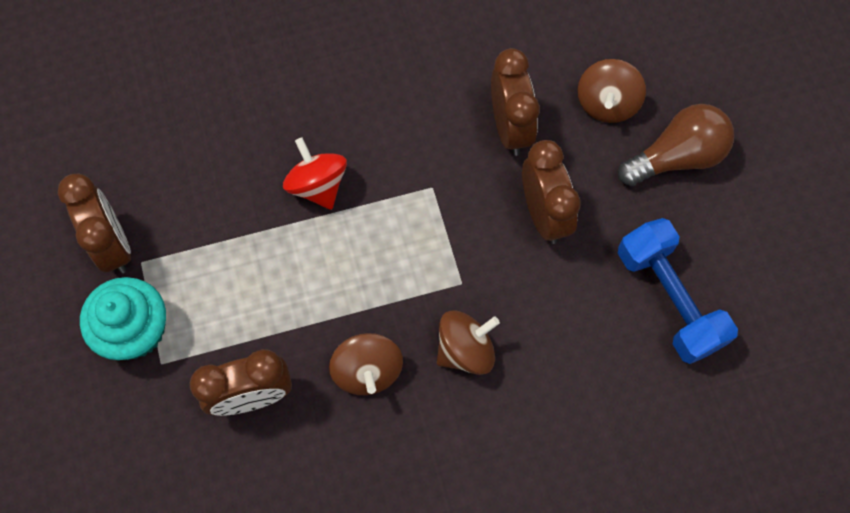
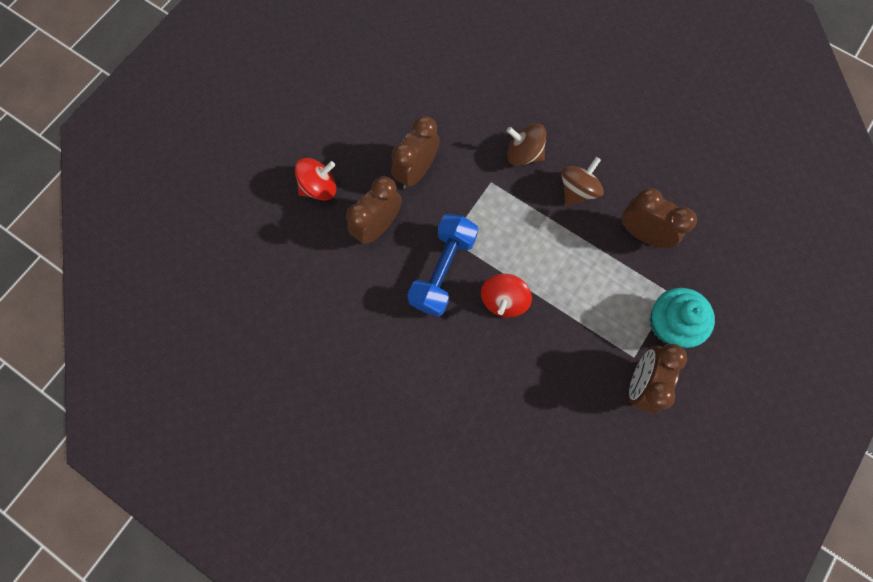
camera: 130 degrees left, 5 degrees up
brown spinning top [578,59,646,123] -> red spinning top [295,158,336,200]
brown light bulb [618,104,734,187] -> none
blue dumbbell [618,218,738,364] -> blue dumbbell moved to [407,214,478,317]

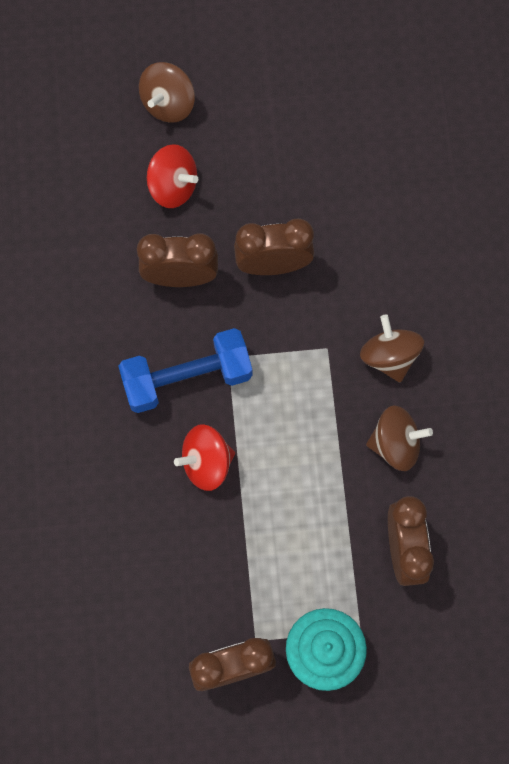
camera: 50 degrees right, 0 degrees up
none -> brown spinning top [139,62,195,123]

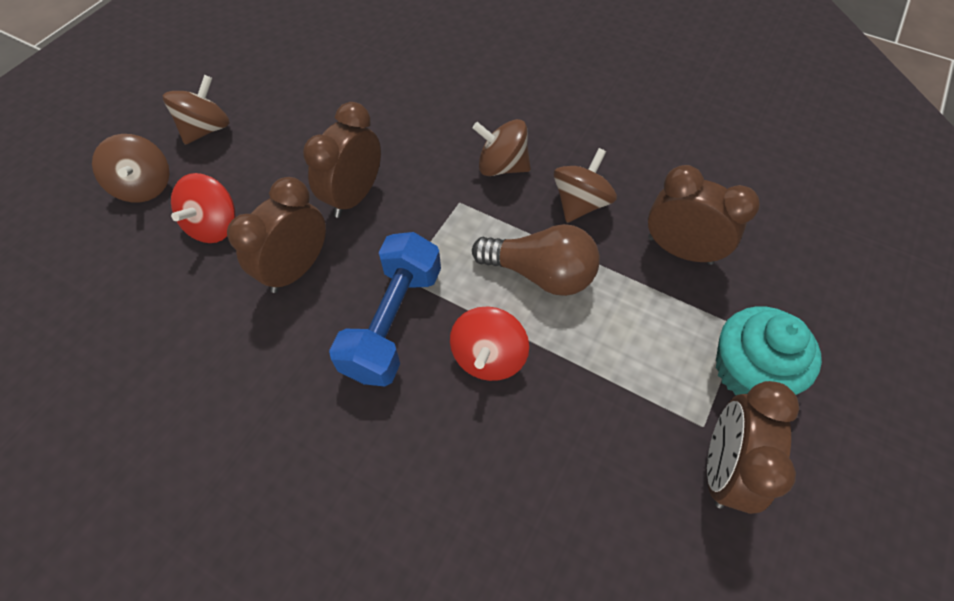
camera: 55 degrees left, 15 degrees down
red spinning top [147,144,198,208] -> red spinning top turned 135 degrees clockwise [171,173,236,243]
none -> brown spinning top [163,75,230,145]
none -> brown light bulb [472,224,600,296]

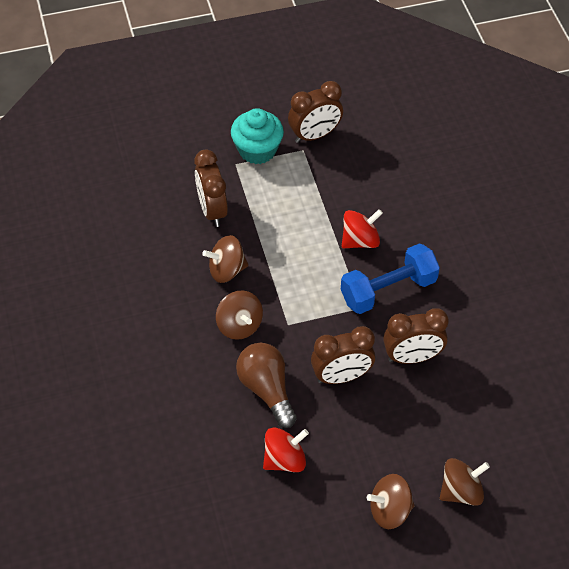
camera: 135 degrees left, 5 degrees down
brown spinning top [92,134,169,202] -> brown spinning top turned 45 degrees clockwise [440,458,490,506]
red spinning top [171,173,236,243] -> red spinning top moved to [263,427,309,472]
brown light bulb [472,224,600,296] -> brown light bulb moved to [236,343,297,428]

